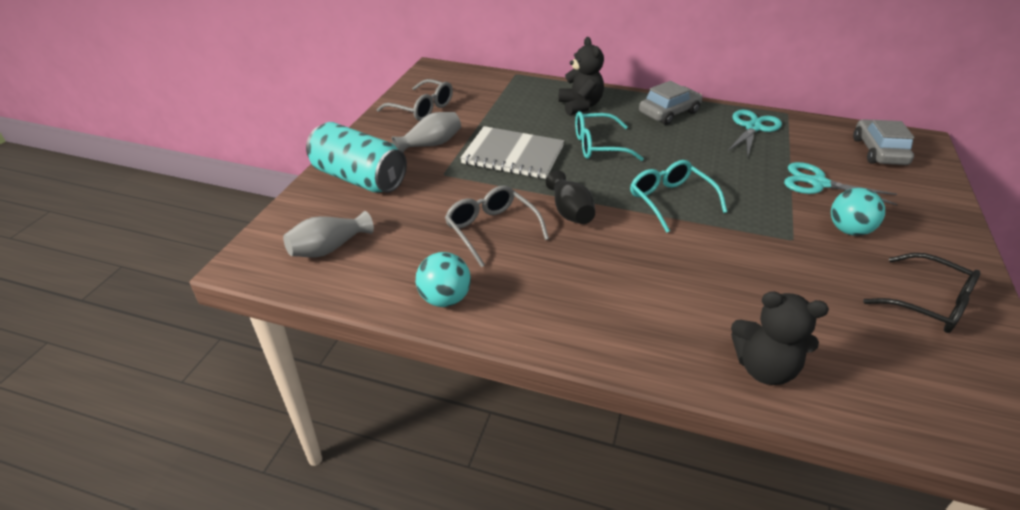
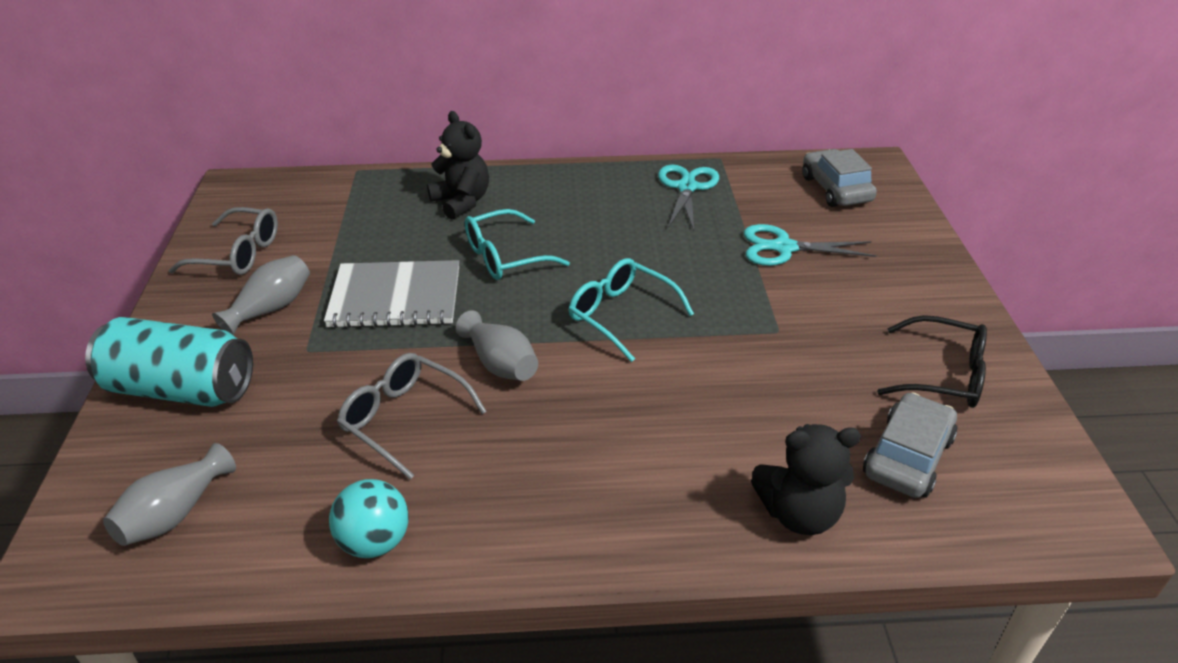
camera: 20 degrees left, 0 degrees up
black vase [546,170,595,224] -> grey vase [456,310,538,381]
grey car [639,81,702,125] -> grey car moved to [863,392,958,498]
turquoise ball [831,188,885,236] -> none

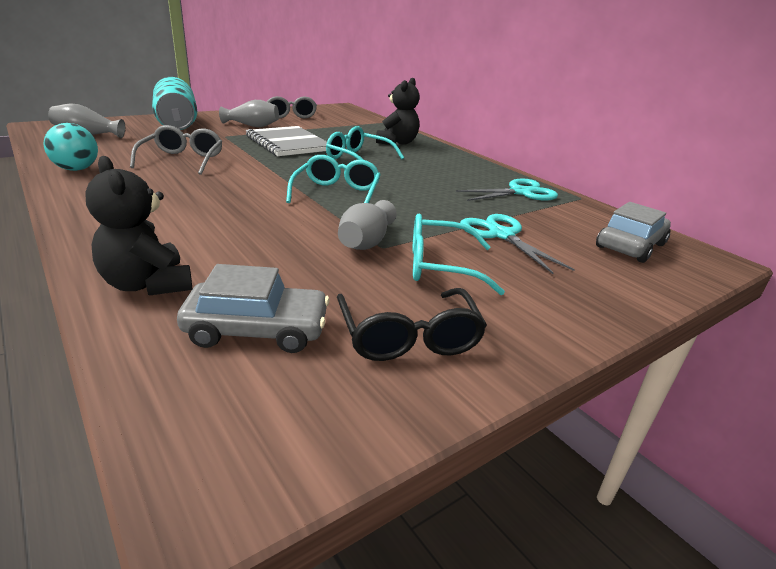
camera: 55 degrees right, 10 degrees down
grey vase [456,310,538,381] -> grey vase moved to [338,200,397,250]
none -> turquoise glasses [412,214,505,295]

